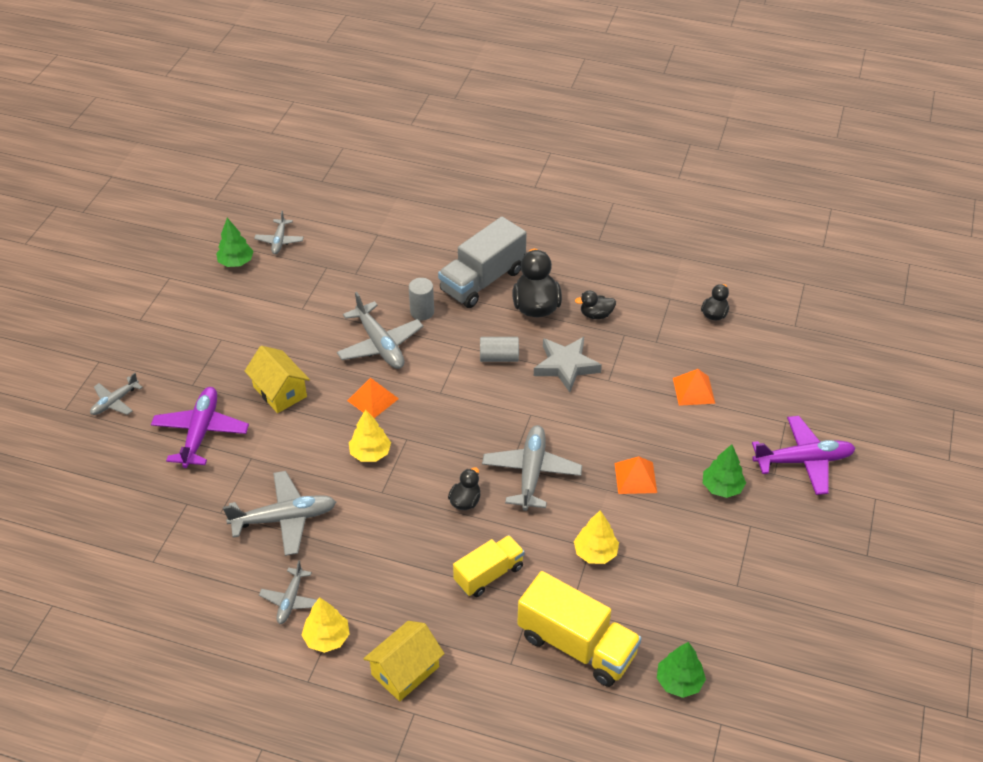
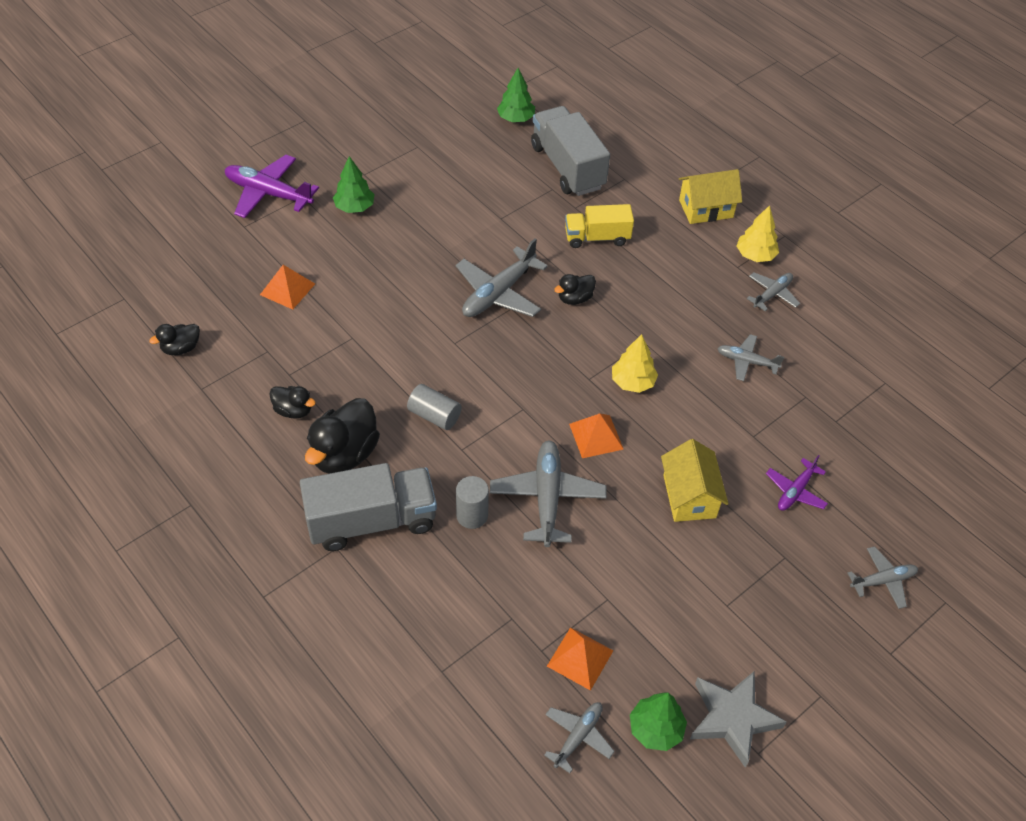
camera: 150 degrees left, 5 degrees up
purple plane [151,387,249,468] -> purple plane [766,455,828,511], size x0.58
grey plane [223,471,336,556] -> grey plane [717,334,784,381], size x0.58
yellow truck [517,571,642,687] -> grey truck [531,106,610,196]
grey star [534,337,602,392] -> grey star moved to [690,671,787,768]
yellow tree [574,510,619,564] -> none
orange pyramid [615,456,657,494] -> orange pyramid moved to [547,627,613,691]

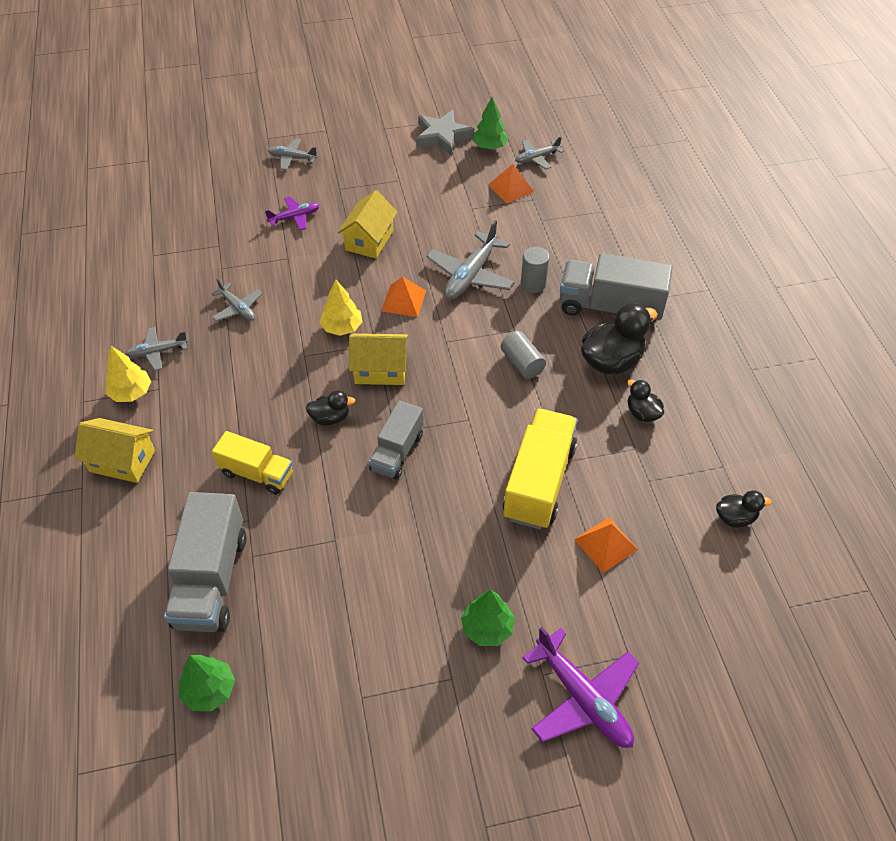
camera: 150 degrees left, 0 degrees up
grey plane [456,239,548,317] -> grey truck [369,400,423,480]
none -> yellow house [349,333,408,385]
none -> yellow truck [503,408,577,529]

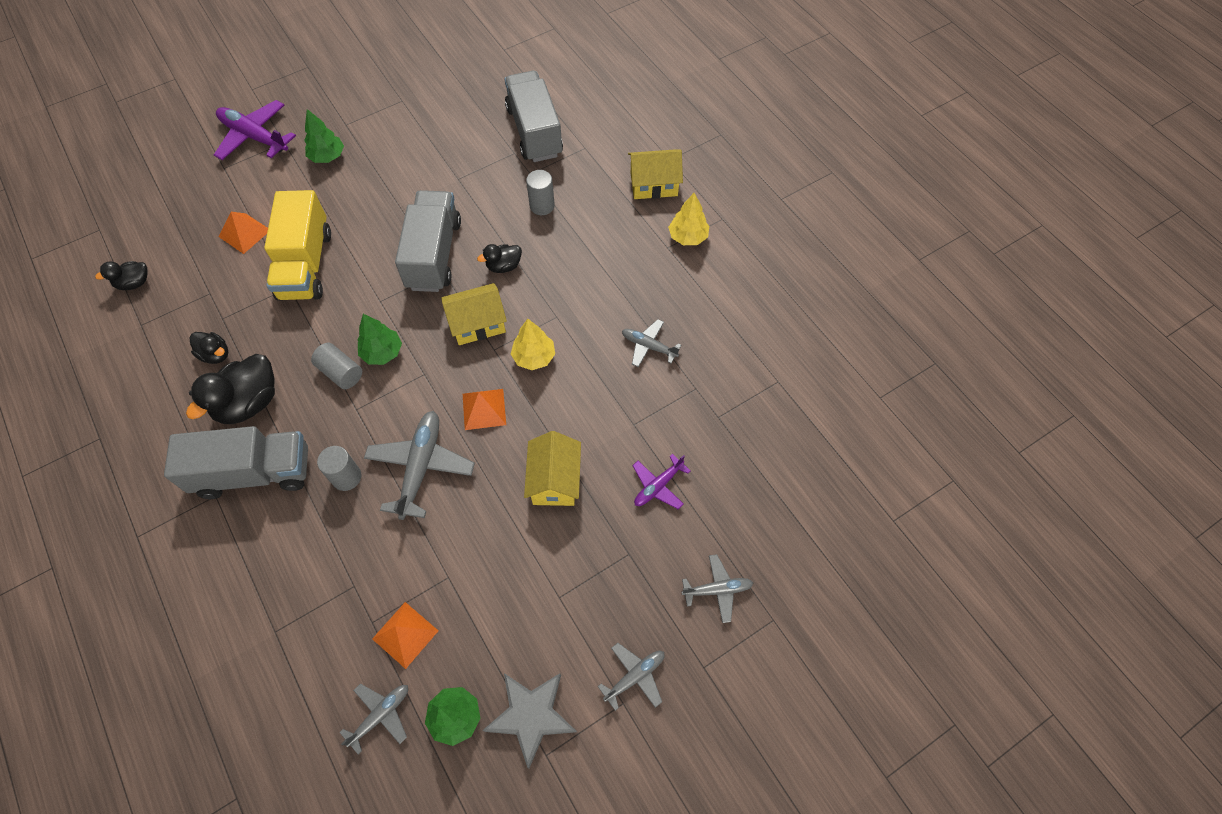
camera: 160 degrees right, 10 degrees up
grey plane [125,327,188,371] -> grey plane moved to [598,643,665,711]
green tree [179,655,235,711] -> green tree moved to [358,314,402,365]
yellow truck [212,431,293,495] -> grey cylinder [526,170,555,215]
grey truck [369,400,423,480] -> grey truck [395,190,461,292], size x1.60

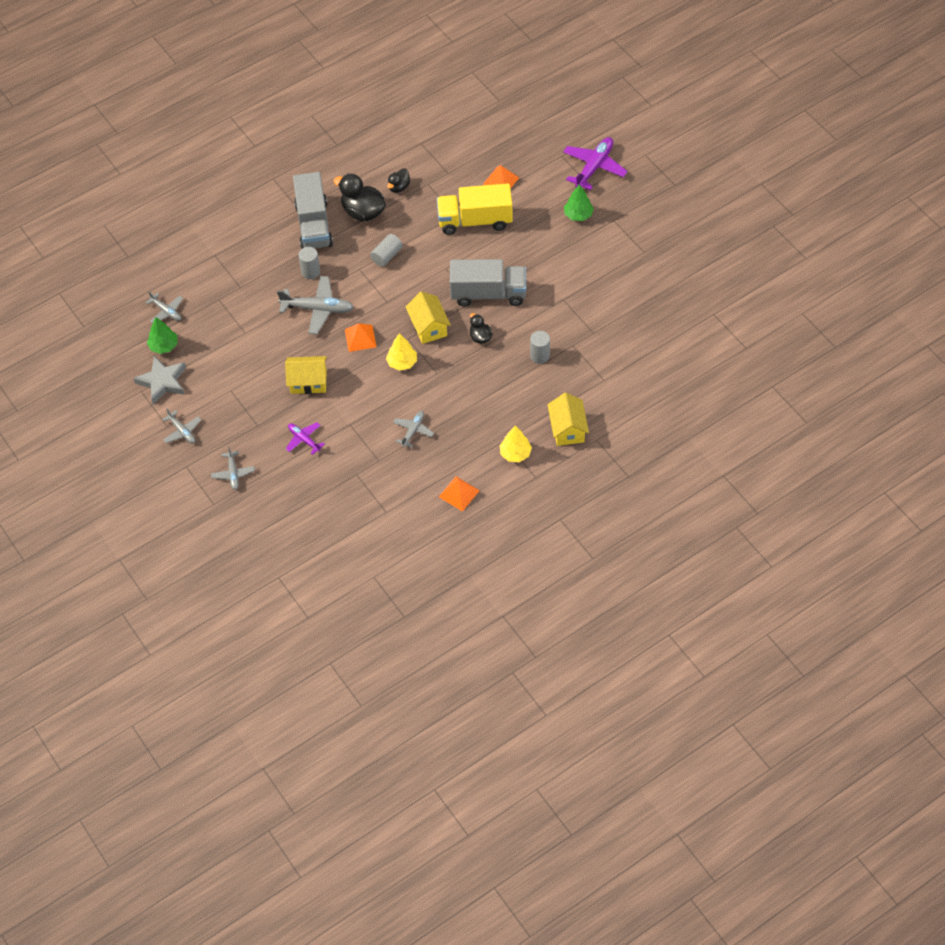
camera: 90 degrees right, 5 degrees down
black duck [95,261,148,290] -> none
green tree [358,314,402,365] -> none
orange pyramid [372,602,438,669] -> orange pyramid moved to [439,477,480,511]
grey truck [504,71,563,162] -> none

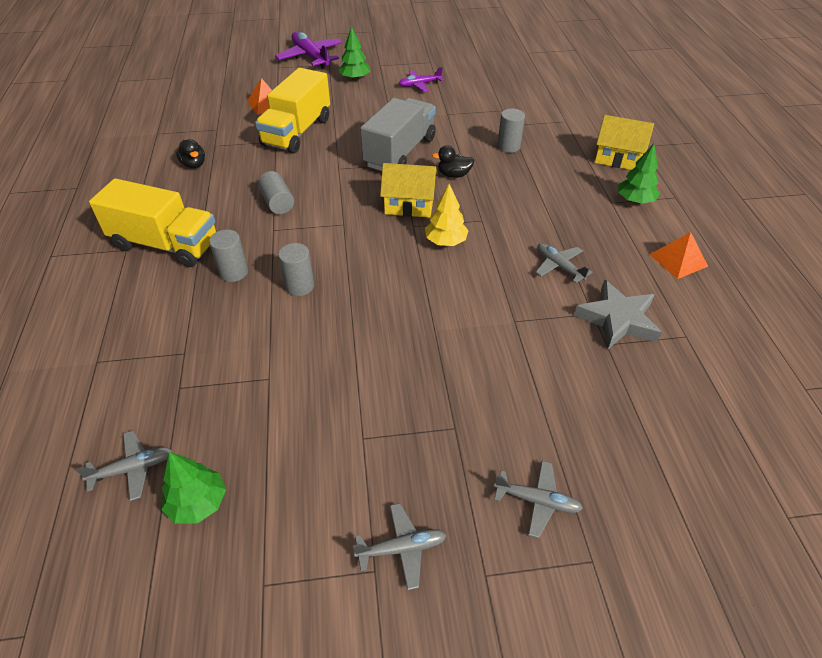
camera: 65 degrees left, 10 degrees down
grey star [133,356,186,404] -> grey star moved to [574,280,662,350]
grey plane [277,276,354,335] -> grey cylinder [278,243,314,296]
yellow house [285,356,327,394] -> none
purple plane [286,422,325,455] -> purple plane moved to [398,67,443,92]
grey truck [293,172,333,249] -> yellow truck [89,178,217,267]
black duck [333,174,386,221] -> none
orange pyramid [345,324,377,352] -> none
yellow tree [500,426,532,462] -> green tree [618,144,660,204]

